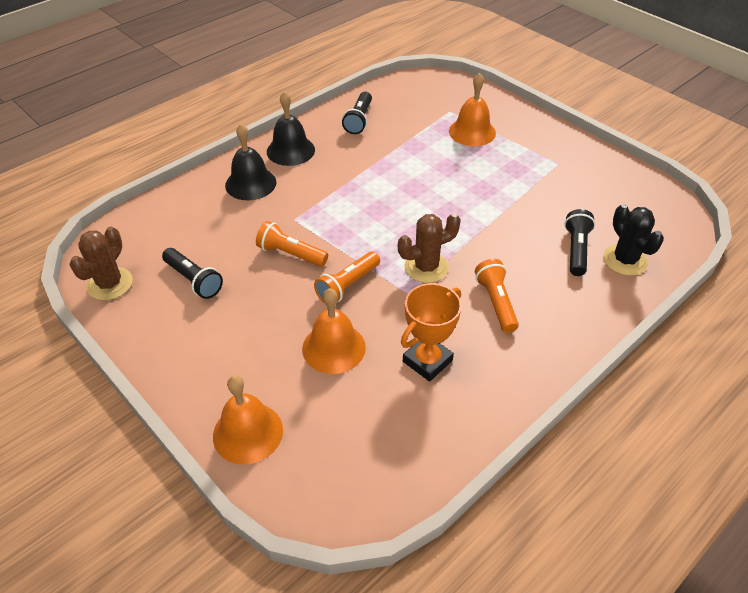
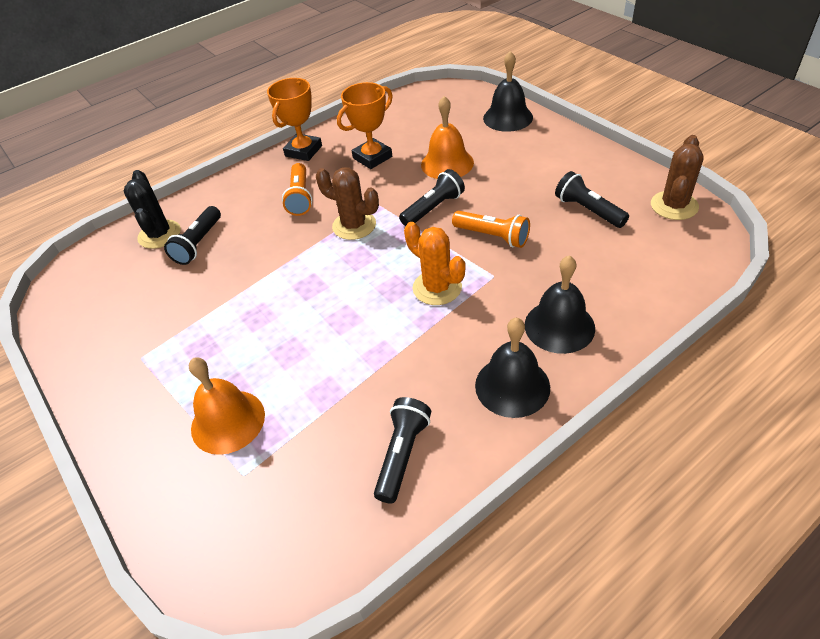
camera: 170 degrees left, 0 degrees up
orange bell [213,375,283,465] -> black bell [483,51,533,132]
orange flashlight [314,252,380,303] -> black flashlight [399,169,465,226]
brown cactus [398,213,461,283] -> brown cactus turned 45 degrees clockwise [316,167,379,240]
none -> orange trophy [267,78,322,161]
none -> orange cactus [404,222,465,305]

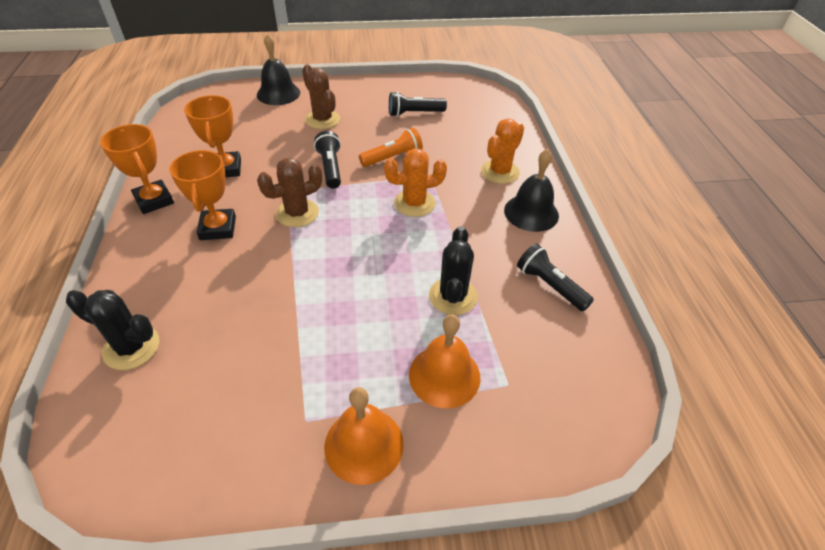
camera: 65 degrees left, 0 degrees up
black flashlight [164,206,221,265] -> none
orange flashlight [282,163,312,216] -> orange trophy [170,150,236,240]
orange bell [421,96,474,179] -> orange bell moved to [324,387,404,485]
black bell [525,255,595,354] -> orange cactus [481,119,524,184]
brown cactus [651,135,704,220] -> brown cactus moved to [302,64,340,129]
none -> black cactus [429,226,478,315]

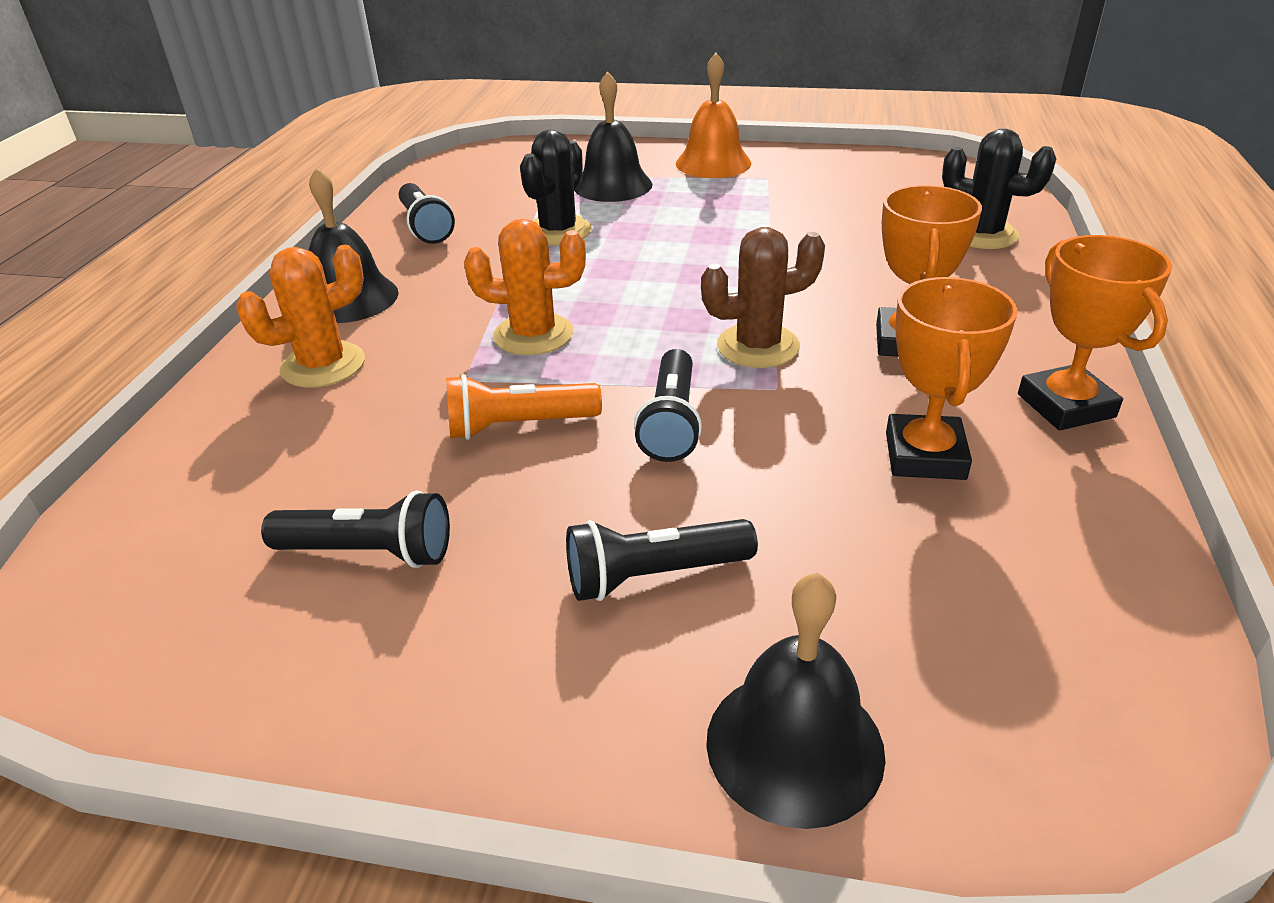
camera: 160 degrees left, 10 degrees down
brown cactus [302,64,340,129] -> black flashlight [566,519,758,601]
orange bell [409,314,481,408] -> black bell [575,71,653,202]

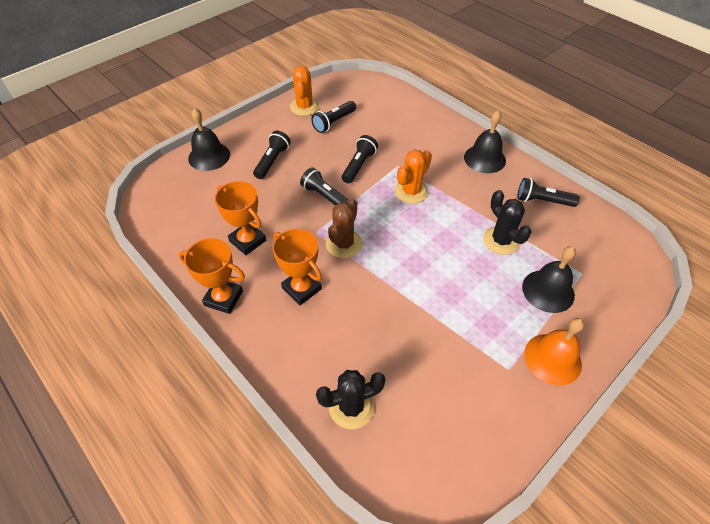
camera: 125 degrees right, 15 degrees up
orange cactus [236,245,365,387] -> orange cactus moved to [290,66,319,116]
orange flashlight [446,374,602,440] -> black flashlight [342,135,378,183]

